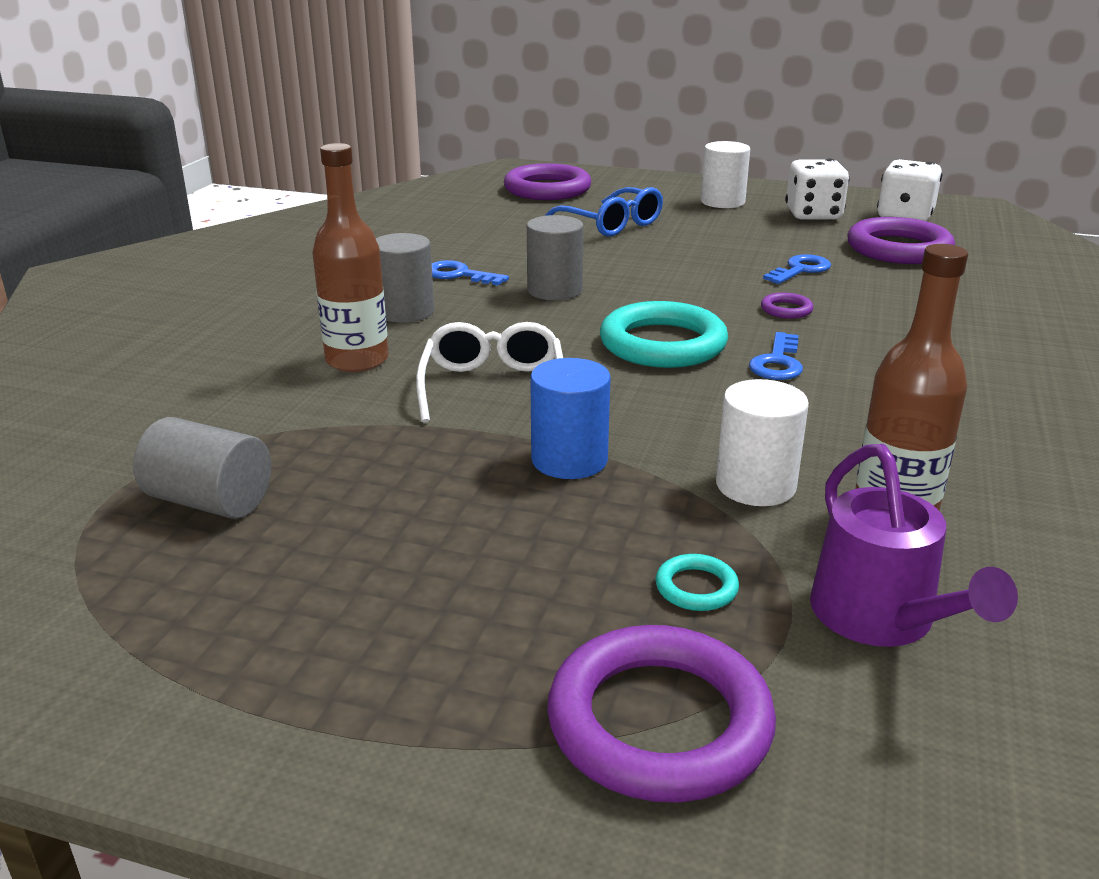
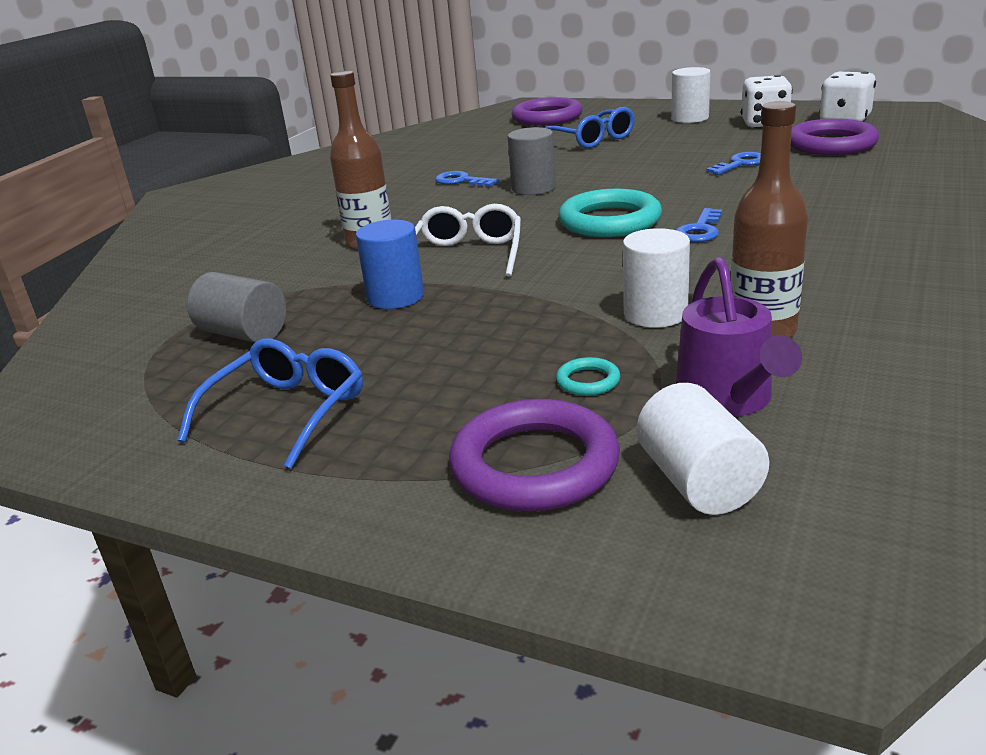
camera: 10 degrees right, 0 degrees up
grey cylinder [376,233,434,323] -> none
blue cylinder [530,358,611,479] -> blue cylinder moved to [356,220,424,309]
purple ring [761,293,813,319] -> none
none -> blue glasses [177,338,363,469]
none -> white cylinder [637,383,769,515]

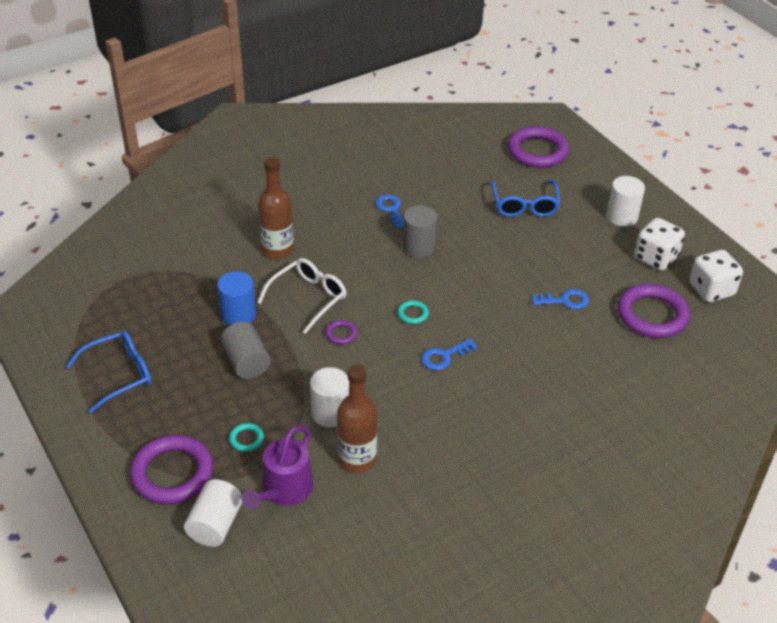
camera: 30 degrees right, 15 degrees up
grey cylinder [187,272,286,343] -> grey cylinder moved to [220,322,271,379]
turquoise ring [558,189,662,237] -> turquoise ring [398,300,429,324], size x0.44
none -> purple ring [326,320,357,344]

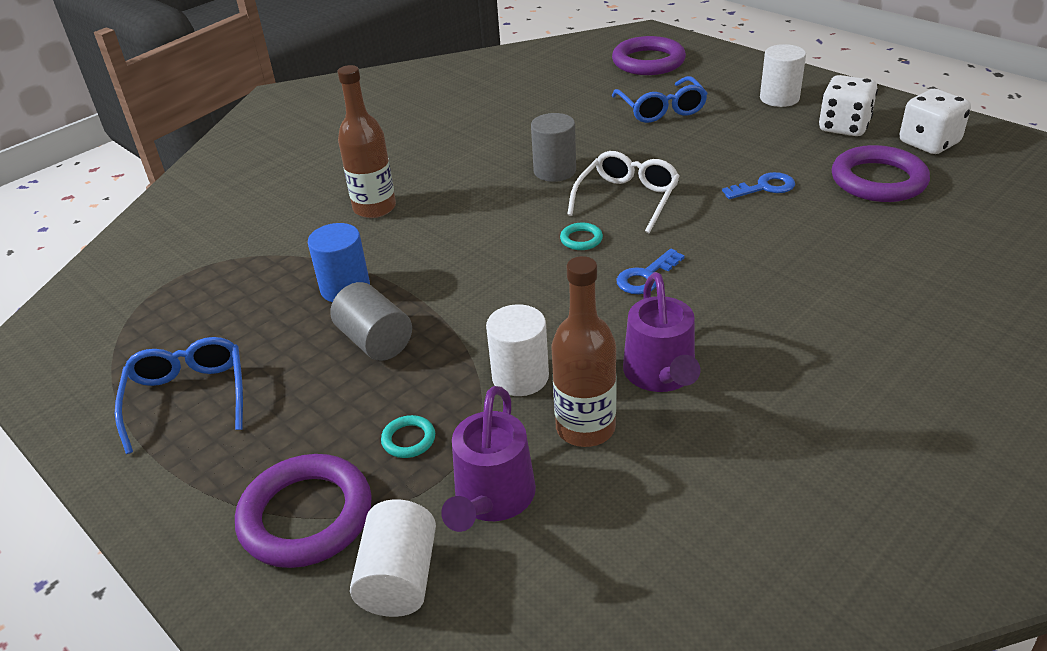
camera: 10 degrees left, 5 degrees down
blue glasses [66,331,151,413] -> blue glasses turned 60 degrees counterclockwise [115,337,243,454]
white glasses [257,258,346,334] -> white glasses moved to [567,151,680,233]
purple ring [326,320,357,344] -> none
blue key [375,194,403,229] -> none
none -> purple watering can [623,272,700,392]

